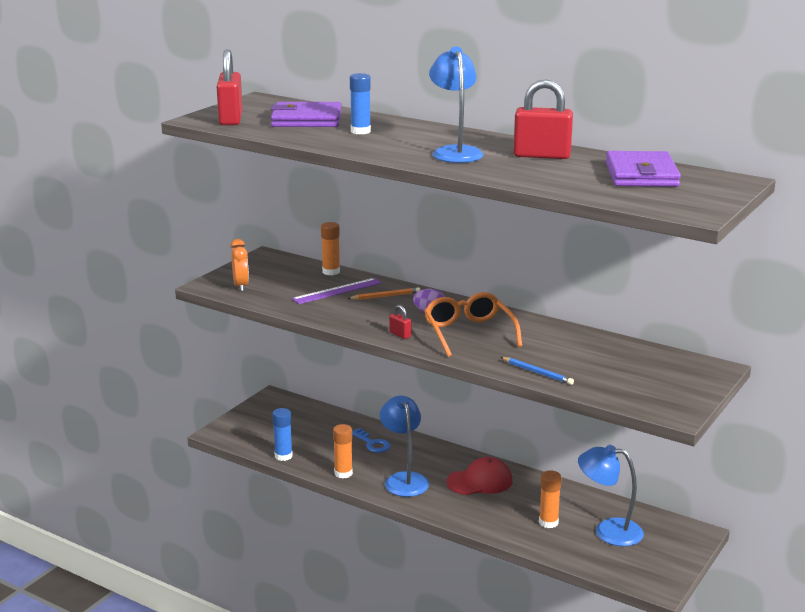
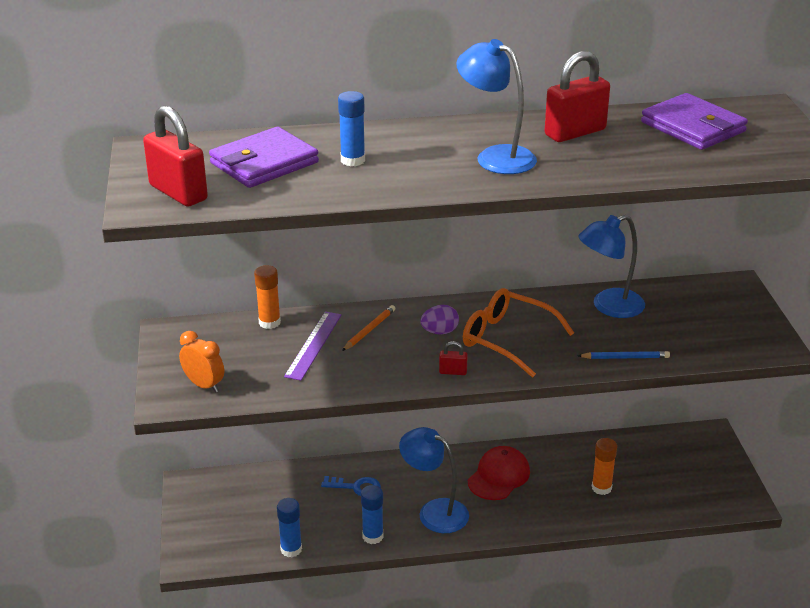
camera: 40 degrees left, 10 degrees up
orange glue stick [333,424,353,479] -> blue glue stick [361,485,383,544]
blue lamp [578,445,644,546] -> blue lamp moved to [578,215,645,318]

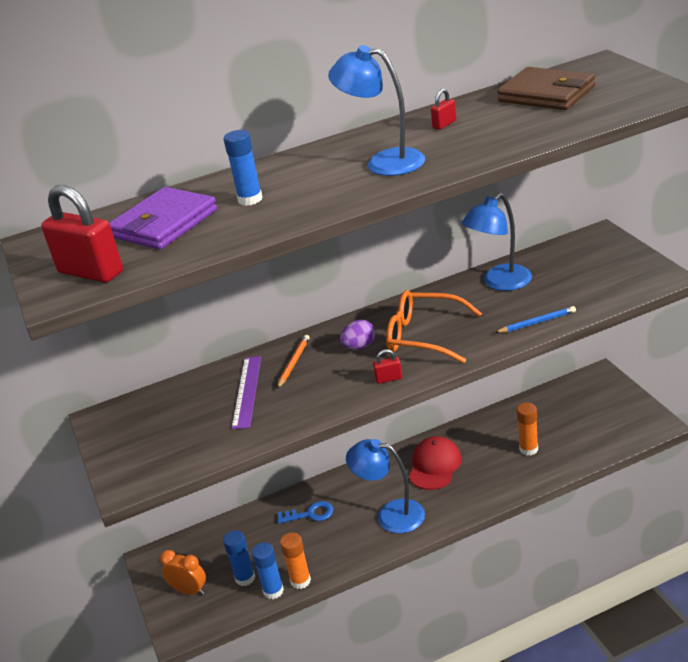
camera: 10 degrees left, 0 degrees up
orange clock [179,331,224,393] -> orange clock moved to [160,550,206,595]
orange glue stick [254,265,281,329] -> orange glue stick moved to [280,532,311,589]
blue glue stick [361,485,383,544] -> blue glue stick moved to [223,530,255,586]
red padlock [545,51,610,142] -> red padlock [431,88,456,130], size x0.45
purple wallet [641,93,748,150] -> brown wallet [497,67,595,110]

